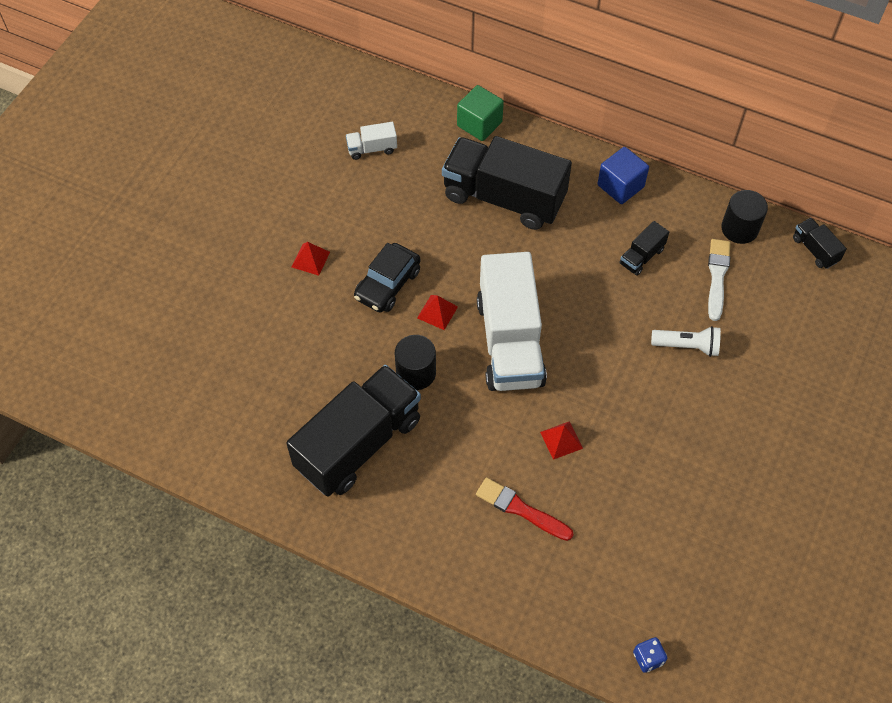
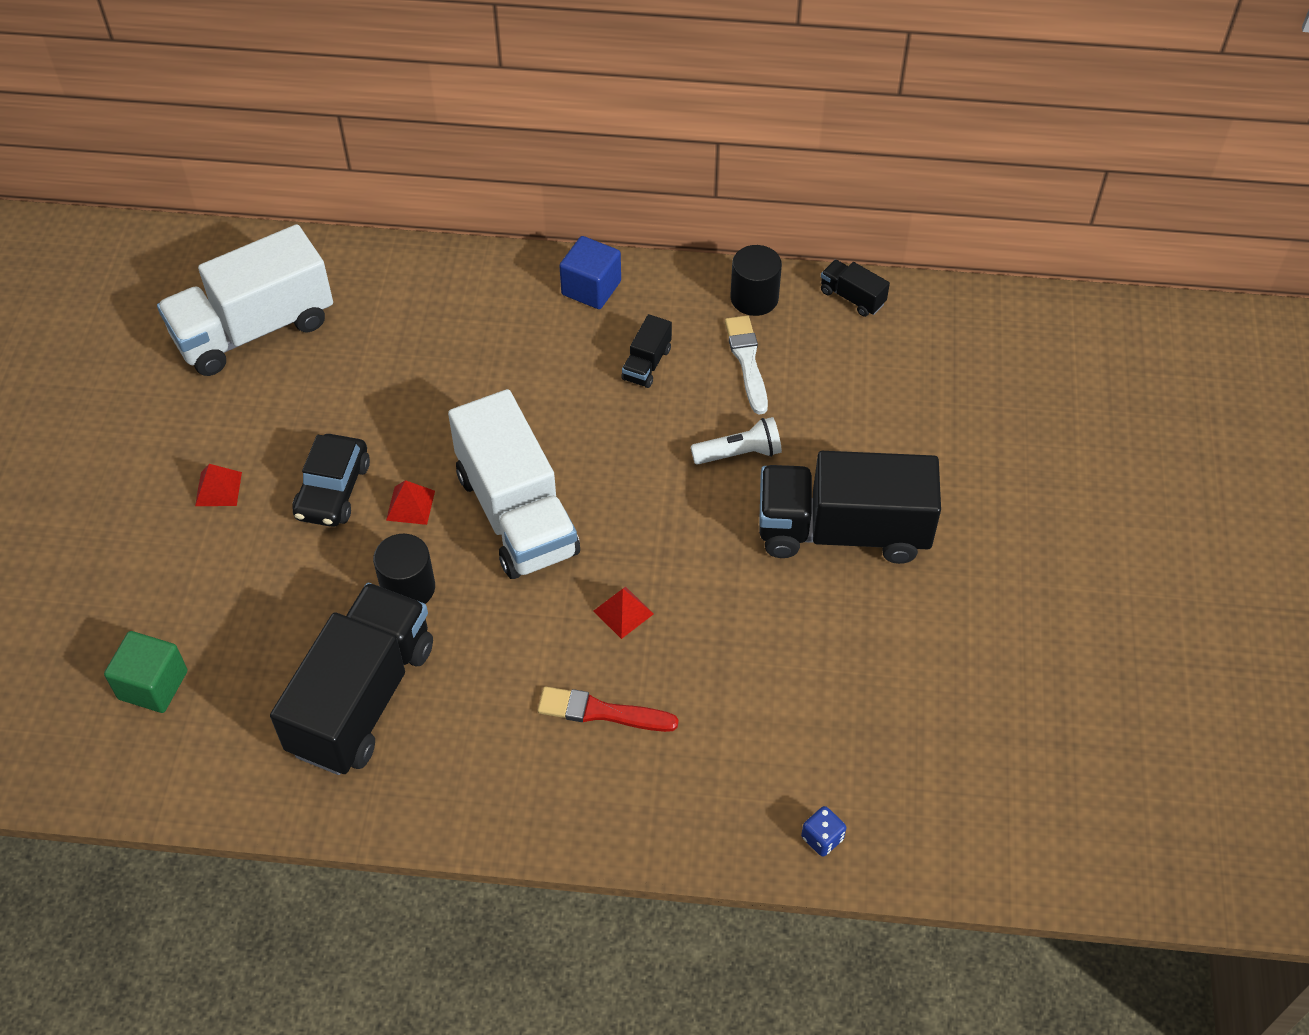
camera: 20 degrees left, 5 degrees down
white truck [346,122,397,160] -> white truck [157,224,333,376], size x2.36
black truck [442,136,572,230] -> black truck moved to [759,451,941,564]
green cube [457,85,504,141] -> green cube moved to [104,631,187,713]

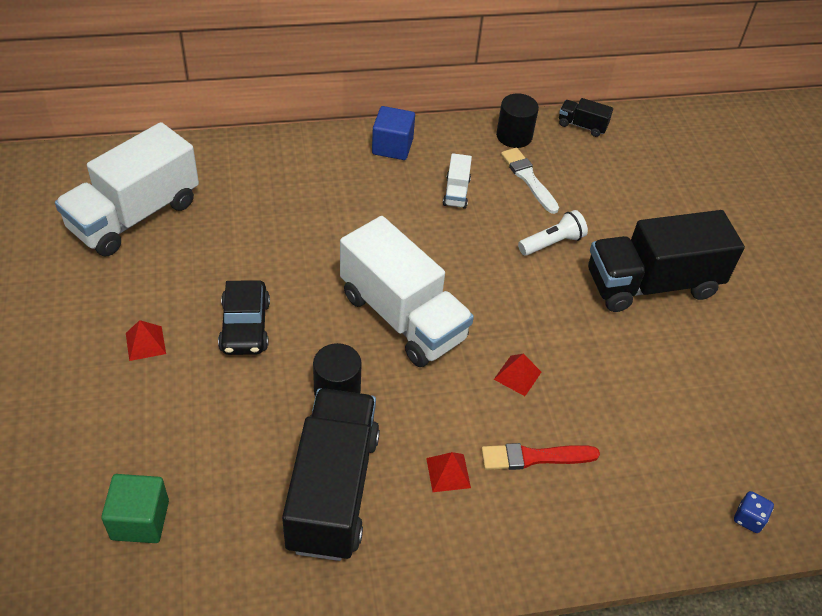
camera: 20 degrees left, 5 degrees down
red pyramid [386,480,435,525] -> red pyramid moved to [426,452,471,492]
black truck [621,314,672,388] -> white truck [443,153,472,209]

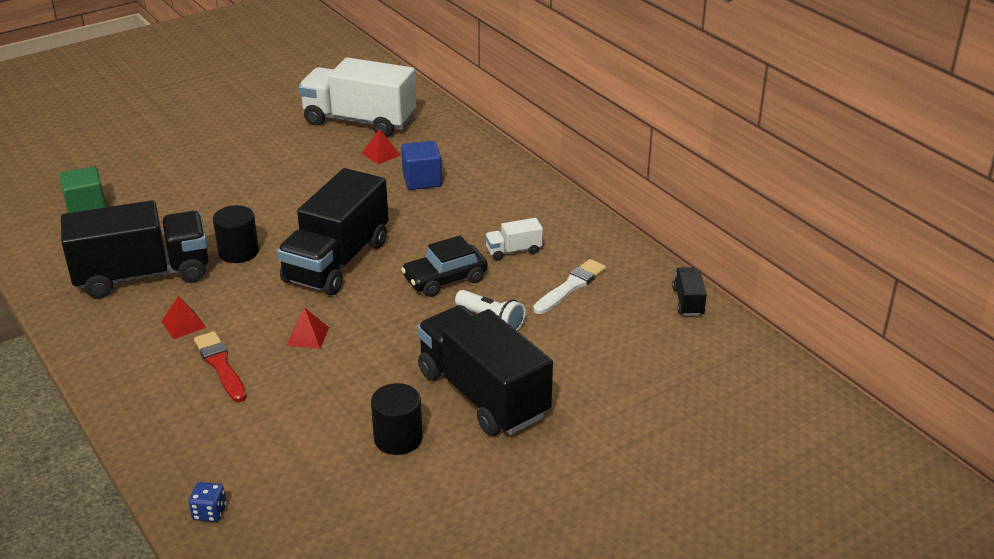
camera: 70 degrees right, 15 degrees down
red pyramid [126,320,166,361] -> red pyramid moved to [362,129,401,165]
black car [218,280,270,355] -> black car moved to [401,235,488,297]
white truck [340,216,474,367] -> black truck [277,168,389,295]
blue cube [372,106,415,160] -> blue cube moved to [401,141,442,190]
black cylinder [496,94,539,148] -> black cylinder moved to [371,383,423,455]

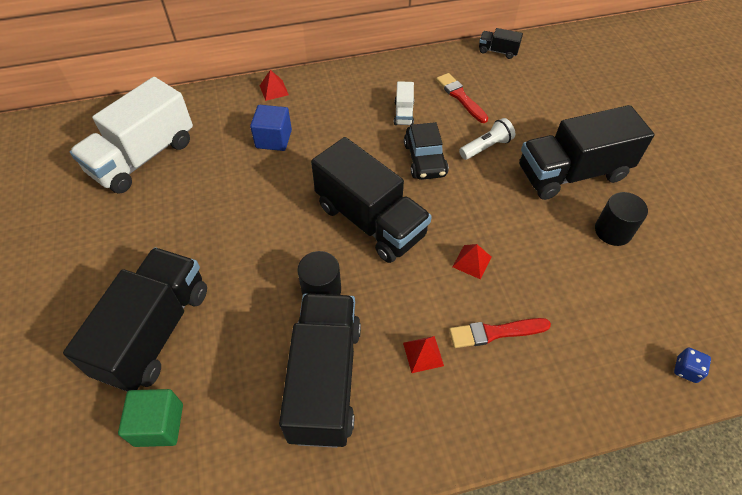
camera: 70 degrees left, 20 degrees up
red pyramid [362,129,401,165] -> red pyramid moved to [260,70,289,101]
white brush [533,259,606,314] -> red brush [436,73,488,123]
none -> black truck [63,247,207,392]

